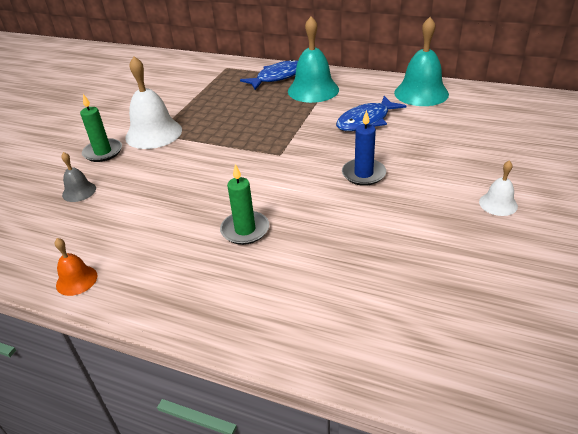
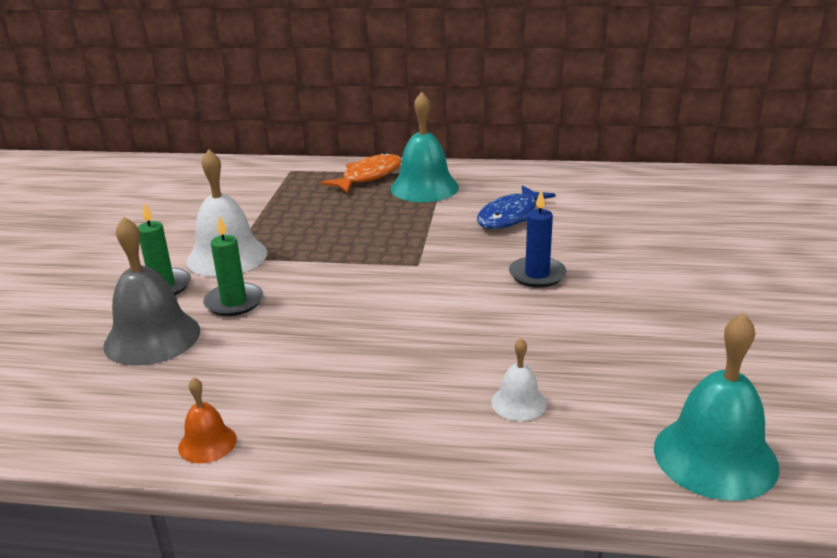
camera: 15 degrees left, 10 degrees down
grey bell [61,152,96,202] -> grey bell [103,217,200,366], size x1.97
green candle [220,164,269,245] -> green candle moved to [203,216,263,316]
blue fish [240,59,298,90] -> orange fish [321,153,402,193]
turquoise bell [394,17,449,106] -> turquoise bell moved to [654,313,780,501]
white bell [479,160,518,216] -> white bell moved to [491,338,547,421]

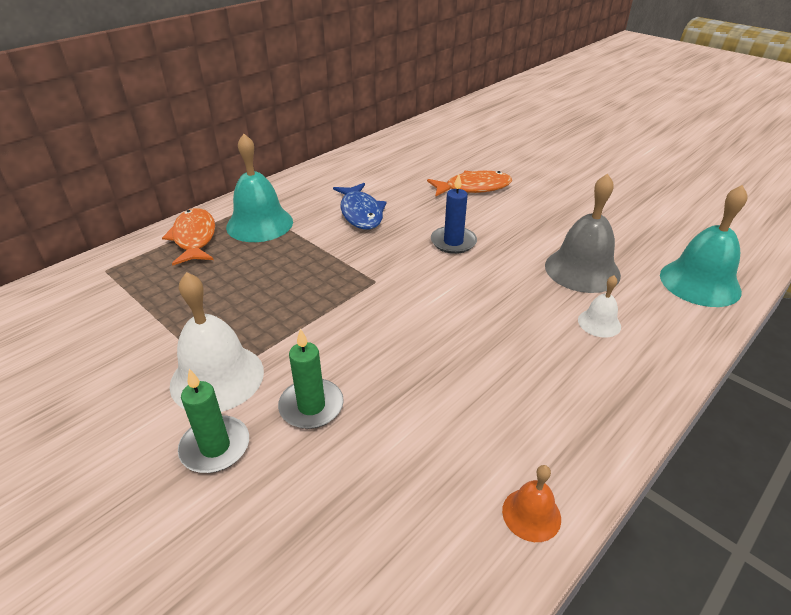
camera: 55 degrees left, 10 degrees up
grey bell [103,217,200,366] -> grey bell moved to [545,174,621,293]
none -> orange fish [427,171,512,197]

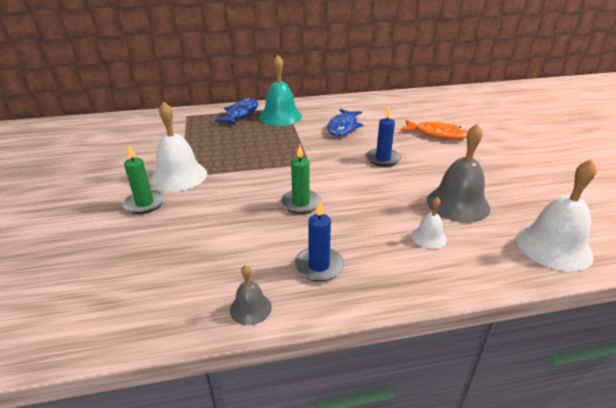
camera: 35 degrees right, 5 degrees down
orange fish [162,208,215,266] -> blue fish [215,98,258,125]
green candle [278,328,344,429] -> green candle moved to [281,145,321,214]
orange bell [502,465,561,542] -> grey bell [230,265,272,325]
turquoise bell [660,185,748,307] -> white bell [516,159,597,271]
none -> blue candle [295,201,344,281]

